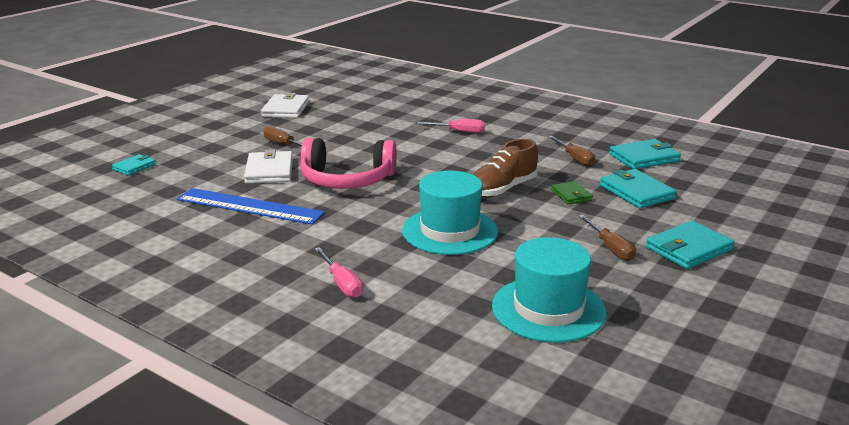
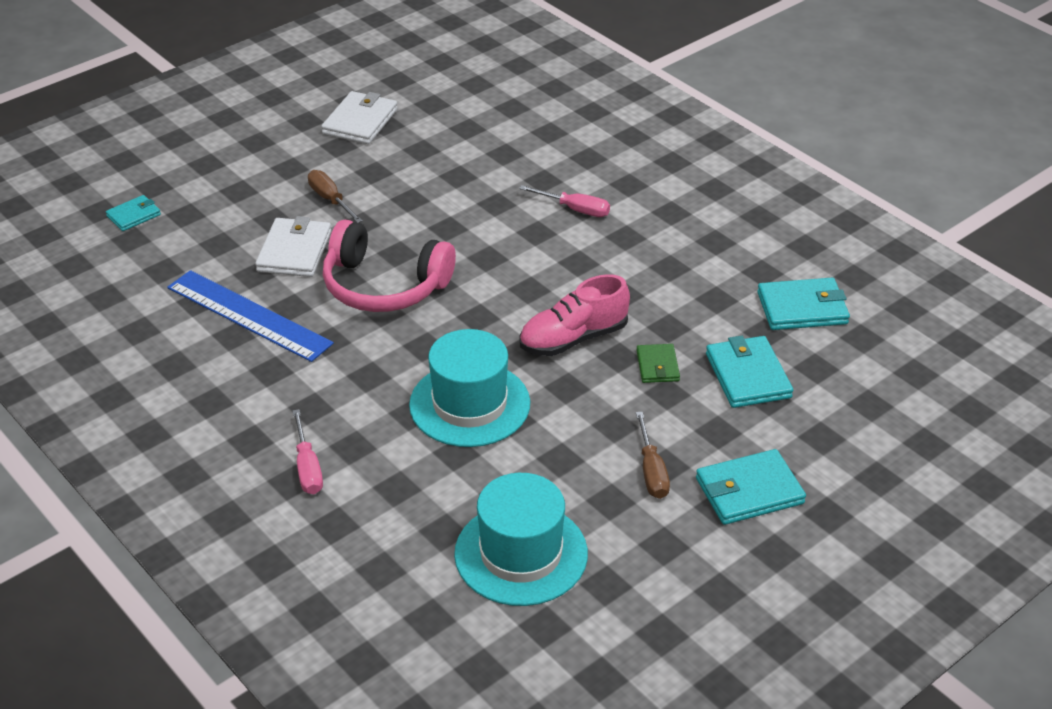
camera: 15 degrees right, 15 degrees up
brown shoe [473,139,538,197] -> pink shoe [519,274,630,356]
brown screwdriver [548,136,595,166] -> none

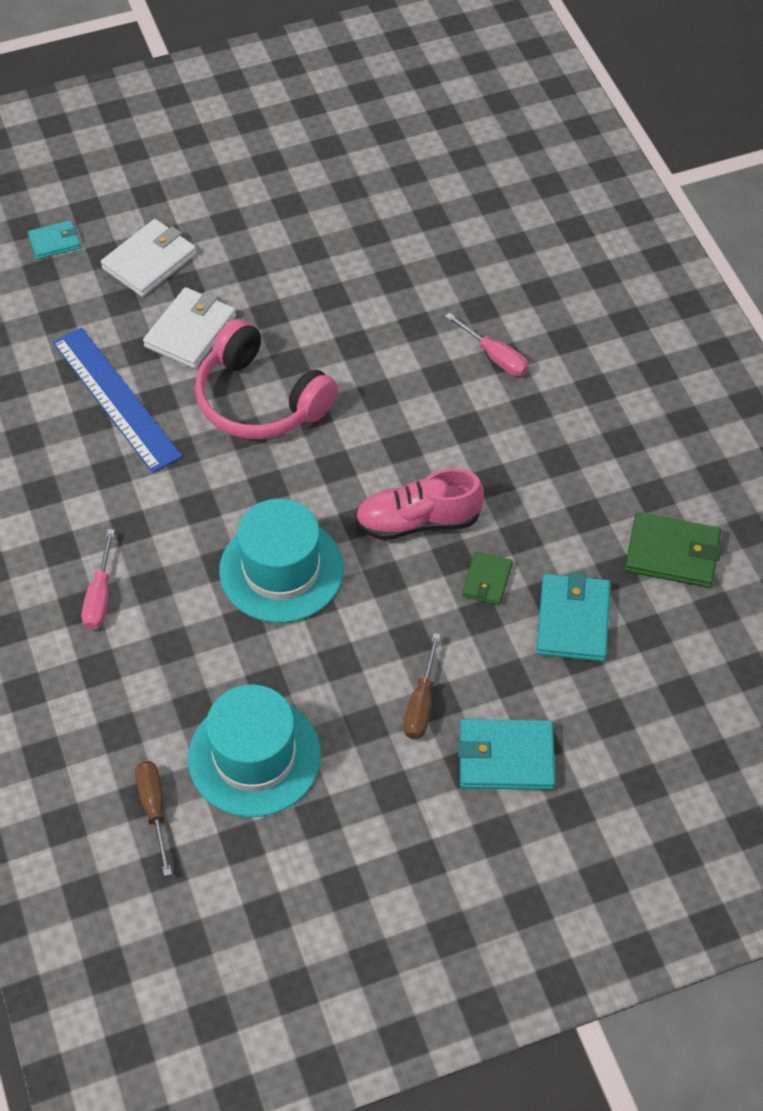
camera: 20 degrees right, 15 degrees up
brown screwdriver [308,170,363,223] -> brown screwdriver moved to [135,761,172,876]
white wallet [321,91,398,144] -> white wallet moved to [101,219,197,297]
turquoise wallet [757,278,850,330] -> green wallet [625,512,721,588]

